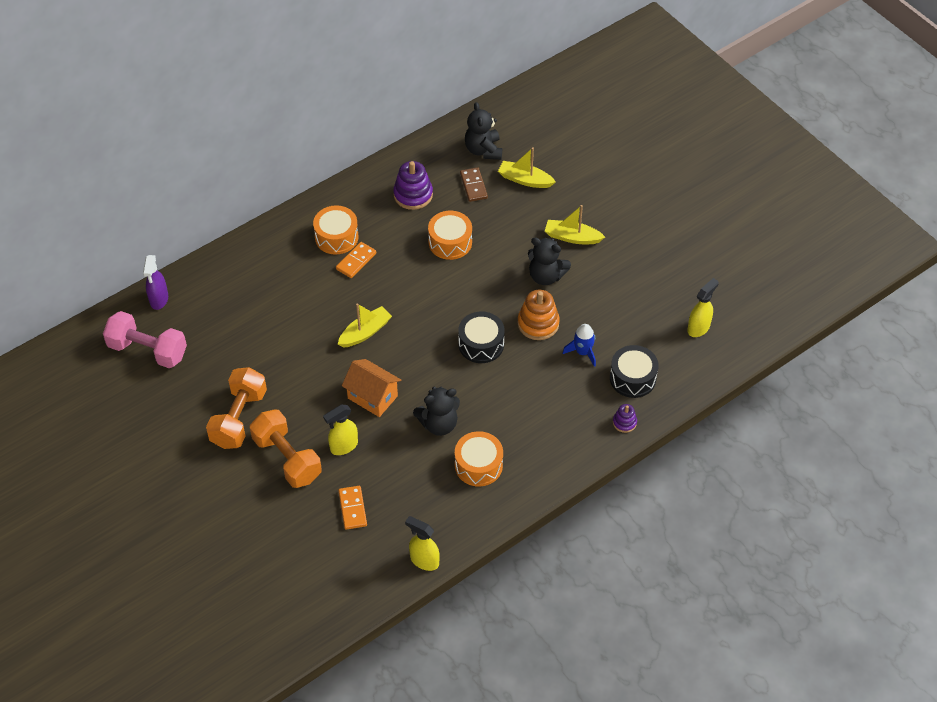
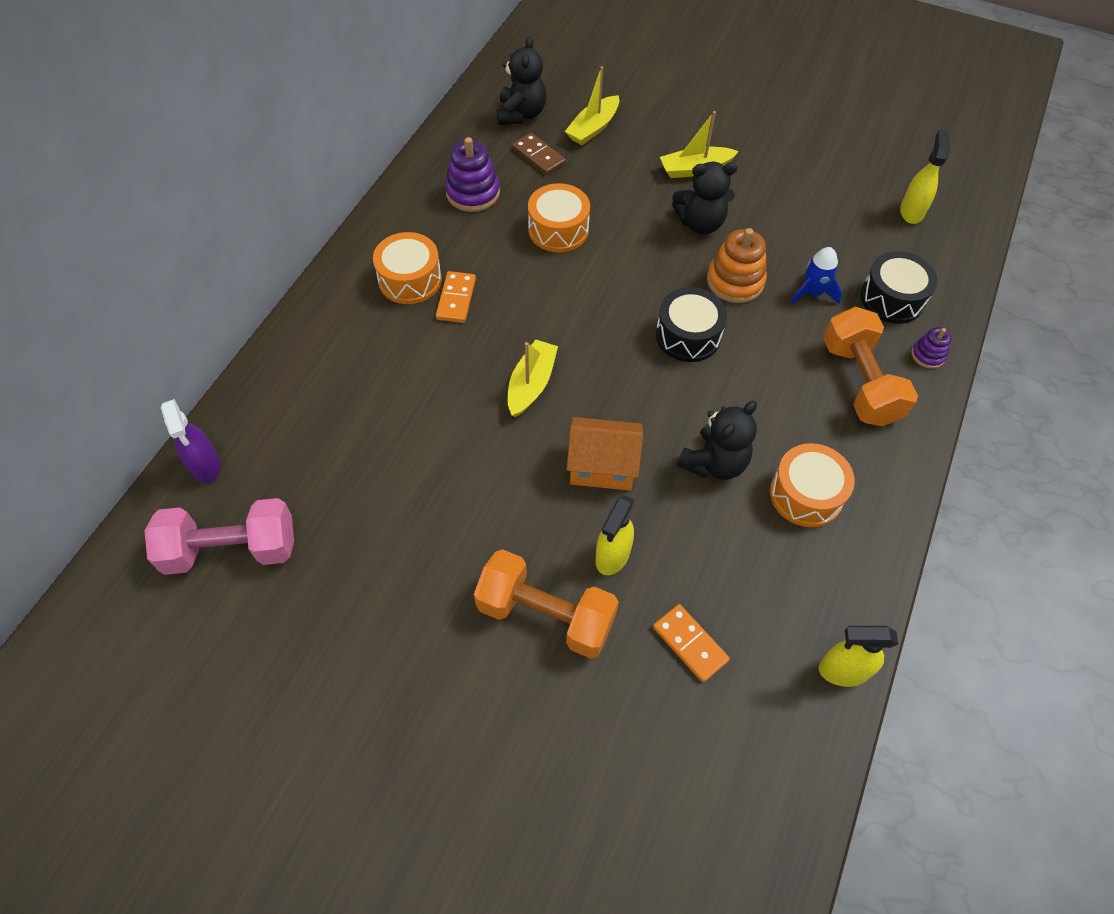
camera: 30 degrees left, 5 degrees up
orange dumbbell [206,367,267,449] -> orange dumbbell moved to [823,307,918,426]
black teddy bear [465,102,502,160] -> black teddy bear turned 135 degrees counterclockwise [497,36,546,125]
yellow boat [498,147,556,188] -> yellow boat turned 45 degrees counterclockwise [565,66,619,145]

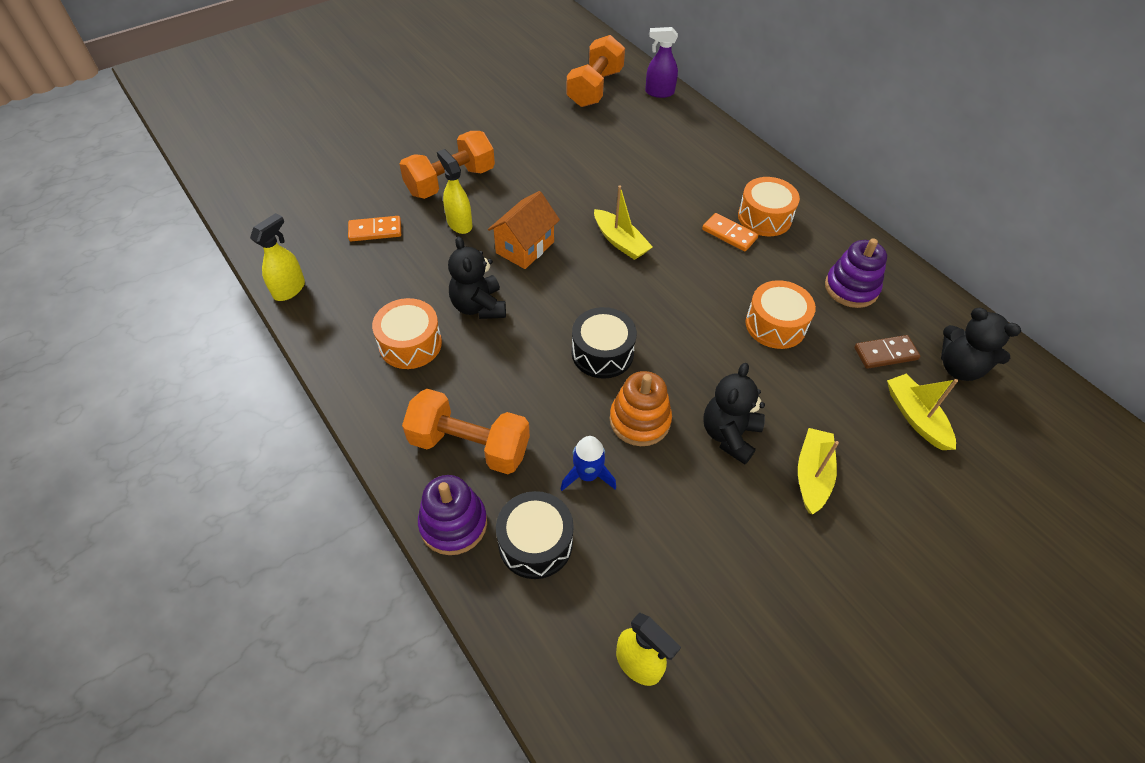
camera: 120 degrees right, 5 degrees down
pink dumbbell [145,498,294,575] -> orange dumbbell [566,35,625,107]
purple stacking toy [911,327,952,369] -> purple stacking toy [418,475,487,555], size x1.80

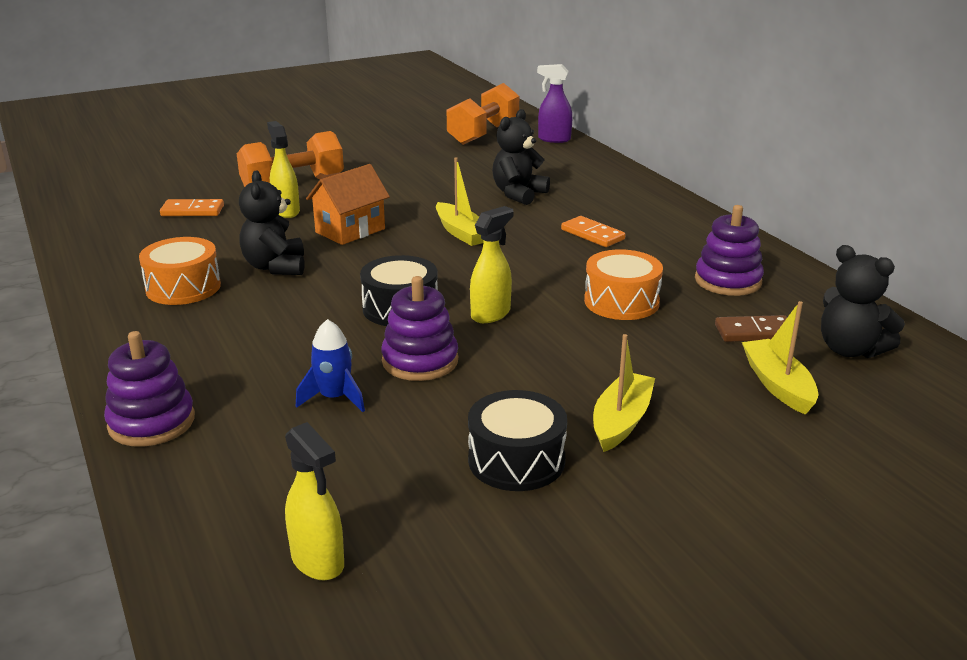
camera: 10 degrees right, 25 degrees down
yellow spray bottle [250,213,305,301] -> yellow spray bottle moved to [470,206,513,323]
orange dumbbell [402,389,530,474] -> none
black drum [496,491,574,579] -> black drum moved to [468,390,567,491]
orange stacking toy [609,371,672,446] -> purple stacking toy [381,276,458,381]
black teddy bear [703,363,765,464] -> black teddy bear moved to [492,109,550,205]
orange drum [738,177,800,236] -> none

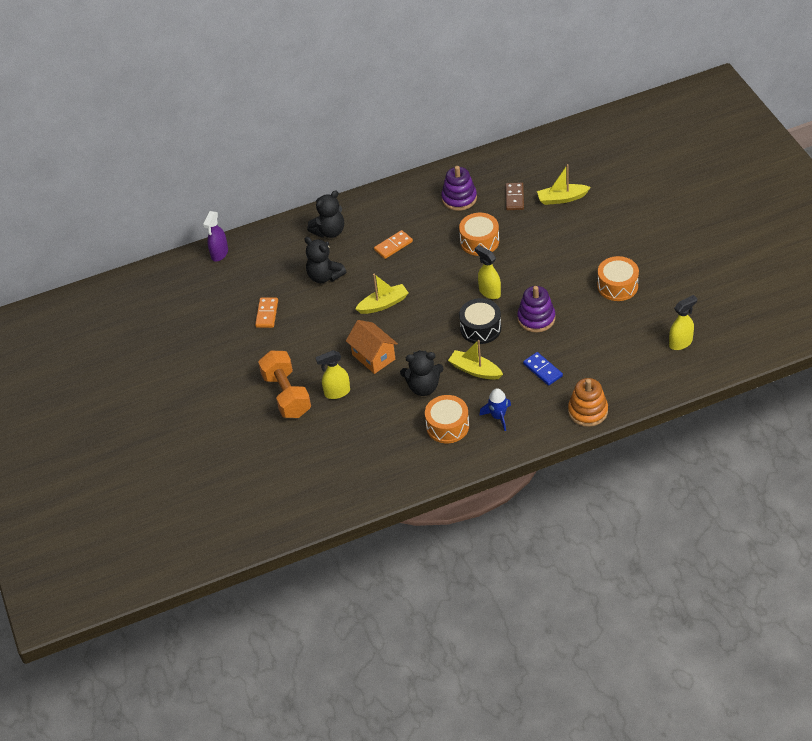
camera: 80 degrees left, 20 degrees up
purple stacking toy [104,331,195,447] -> orange stacking toy [568,378,608,427]
orange domino [160,199,224,216] -> orange domino moved to [255,298,278,328]
blue rocket [296,319,365,412] -> blue rocket moved to [479,388,511,431]
orange dumbbell [447,83,519,145] -> none
black drum [468,390,567,491] -> orange drum [597,256,639,301]
yellow boat [593,334,655,452] -> yellow boat moved to [448,340,503,380]
black teddy bear [821,245,905,358] -> black teddy bear moved to [307,190,344,238]
none -> blue domino [523,352,563,386]

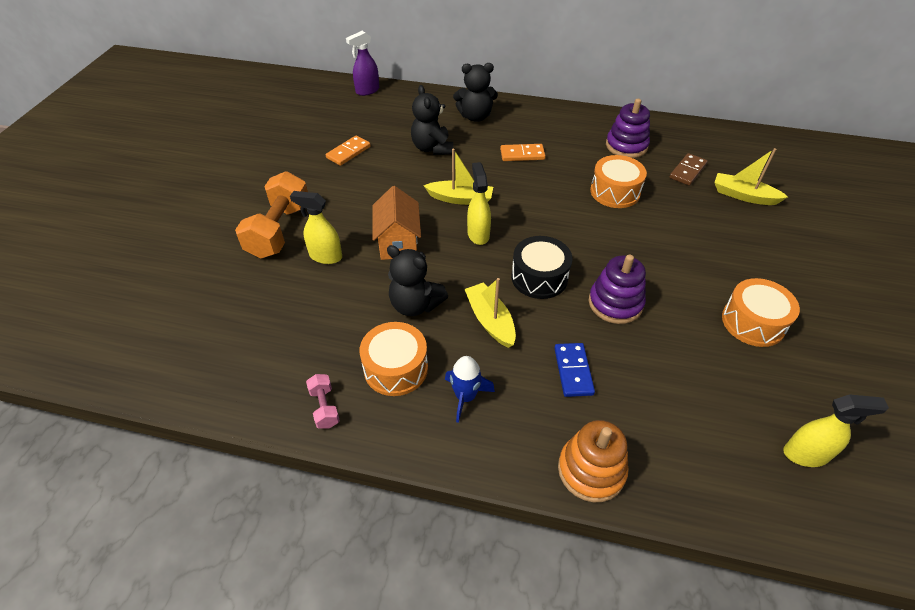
camera: 30 degrees right, 0 degrees up
yellow spray bottle [475,245,501,299] -> yellow spray bottle moved to [467,162,491,245]
none -> pink dumbbell [306,374,340,429]

